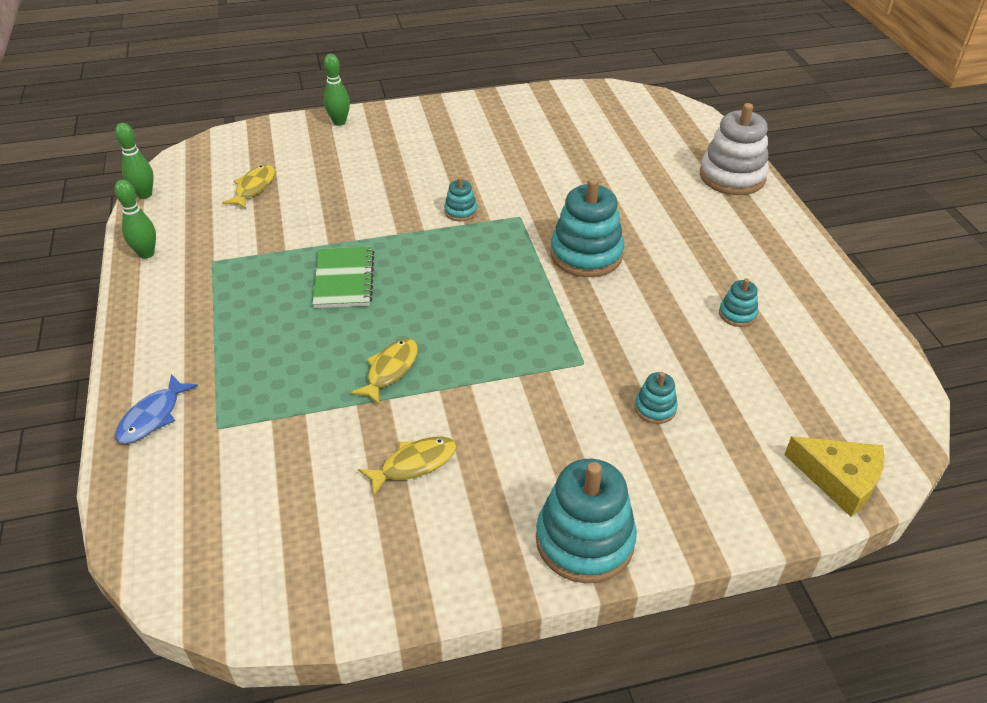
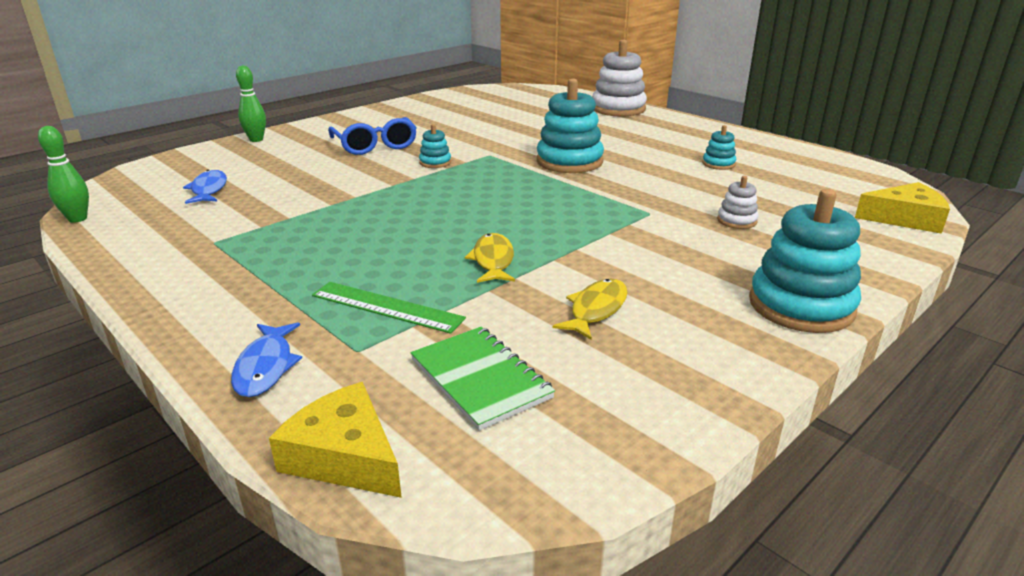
camera: 30 degrees left, 15 degrees down
green bowling pin [114,180,156,259] -> none
yellow fish [222,165,275,209] -> blue fish [183,170,227,204]
green notebook [313,247,374,308] -> green notebook moved to [410,327,555,431]
turquoise stacking toy [635,372,678,424] -> white stacking toy [717,176,759,229]
none -> yellow cheese [269,382,402,498]
none -> green ruler [312,282,466,334]
none -> blue glasses [328,117,417,155]

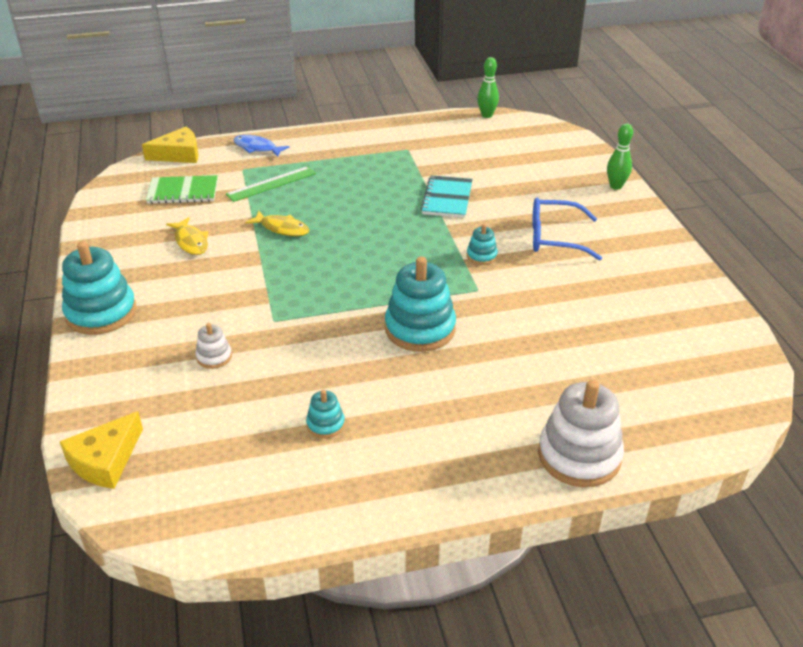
camera: 120 degrees right, 10 degrees up
blue fish [183,170,227,204] -> none
none -> turquoise notebook [421,175,472,218]

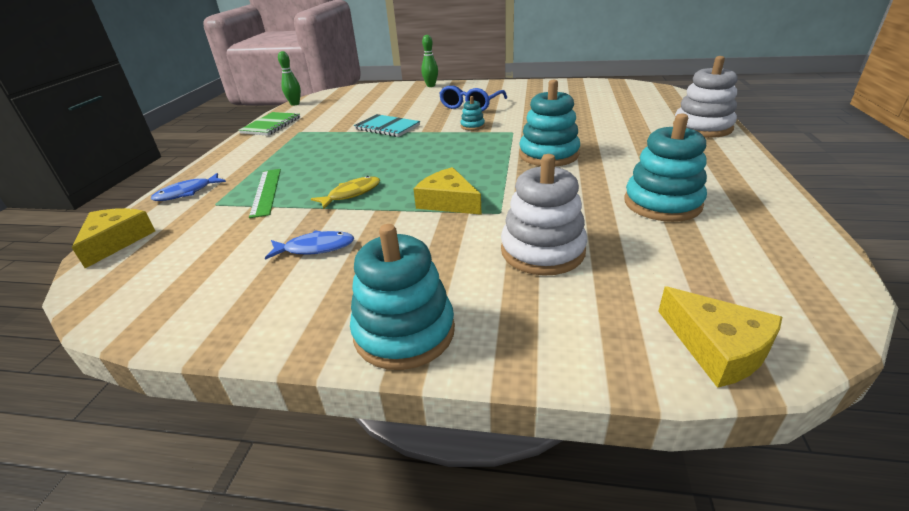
camera: 65 degrees left, 5 degrees down
green notebook [146,175,218,204] -> green notebook moved to [239,112,300,136]
yellow fish [166,217,208,255] -> blue fish [265,230,354,260]
white stacking toy [196,323,232,369] -> white stacking toy [501,154,587,276], size x2.08
turquoise stacking toy [306,390,345,438] -> turquoise stacking toy [624,113,707,222], size x2.08
none -> yellow cheese [413,167,482,215]

